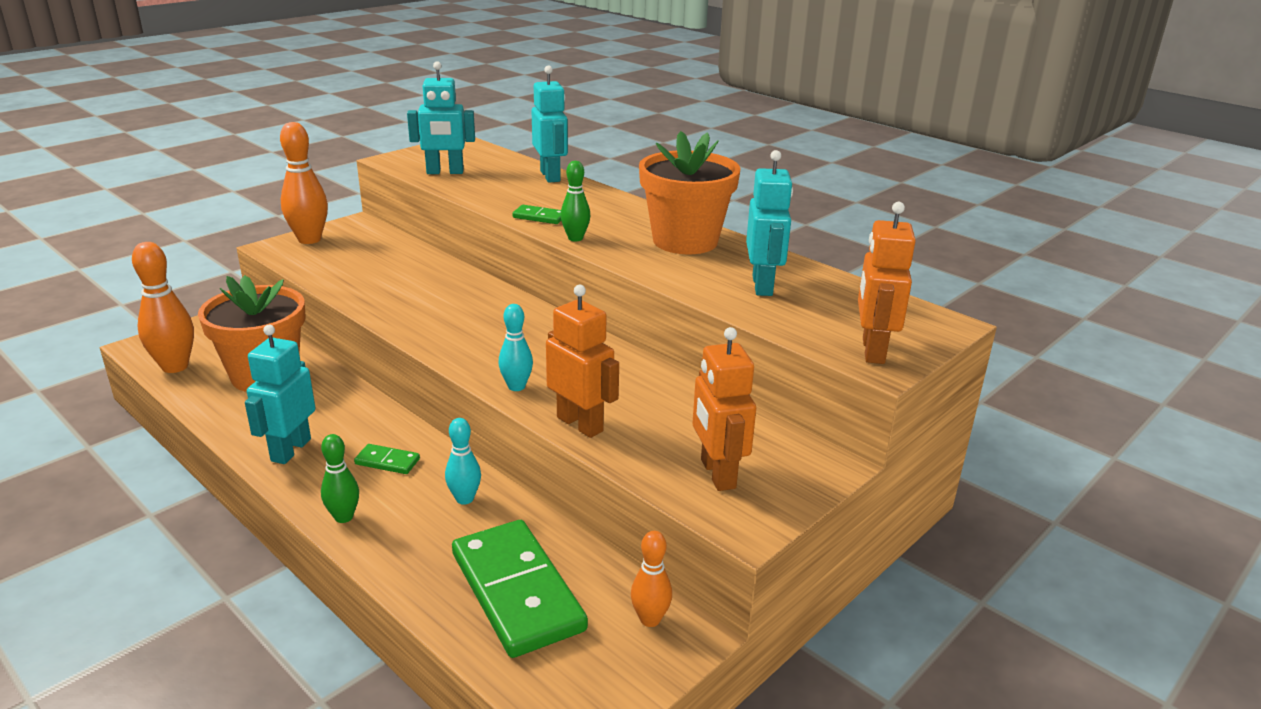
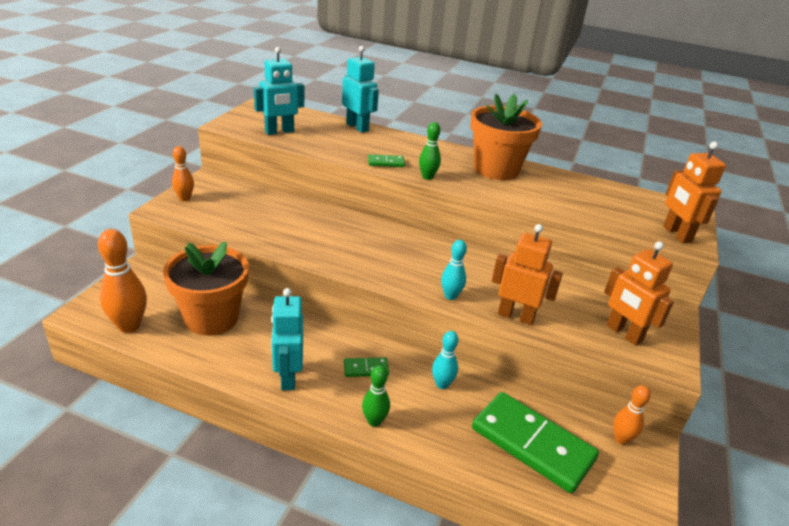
camera: 25 degrees left, 5 degrees up
orange bowling pin [280,122,328,244] -> orange bowling pin [172,146,194,201], size x0.59
turquoise robot [746,150,793,296] -> none

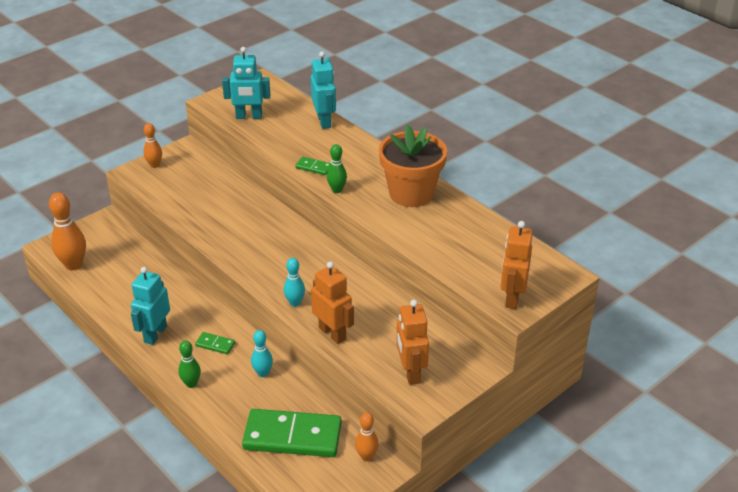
camera: 30 degrees right, 5 degrees up
orange flower pot [163,241,249,336] -> none
green domino [472,392,599,493] -> green domino turned 60 degrees counterclockwise [242,409,342,457]

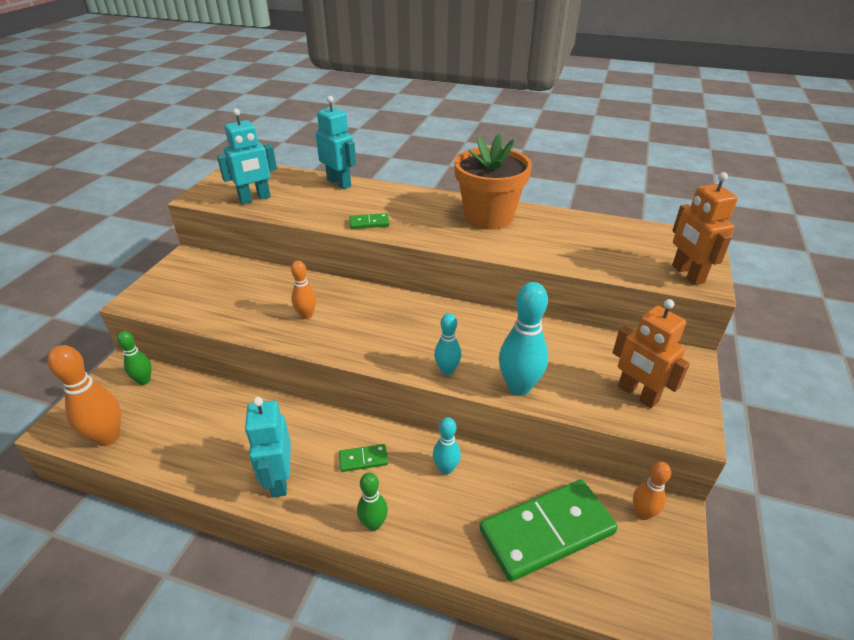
camera: 30 degrees left, 0 degrees up
orange bowling pin [144,123,162,168] -> orange bowling pin moved to [291,261,316,319]
orange robot [311,261,354,344] -> turquoise bowling pin [499,282,548,396]
green bowling pin [327,144,347,193] -> green bowling pin moved to [117,331,152,385]

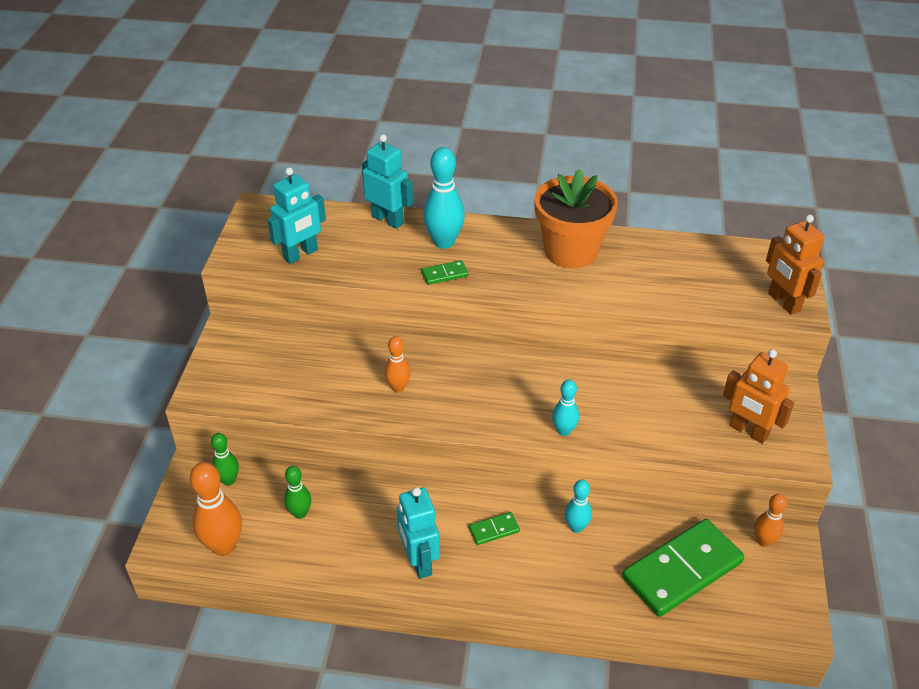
camera: 10 degrees left, 5 degrees up
green bowling pin [357,472,388,531] -> green bowling pin moved to [284,466,311,519]
turquoise bowling pin [499,282,548,396] -> turquoise bowling pin moved to [423,147,465,249]

